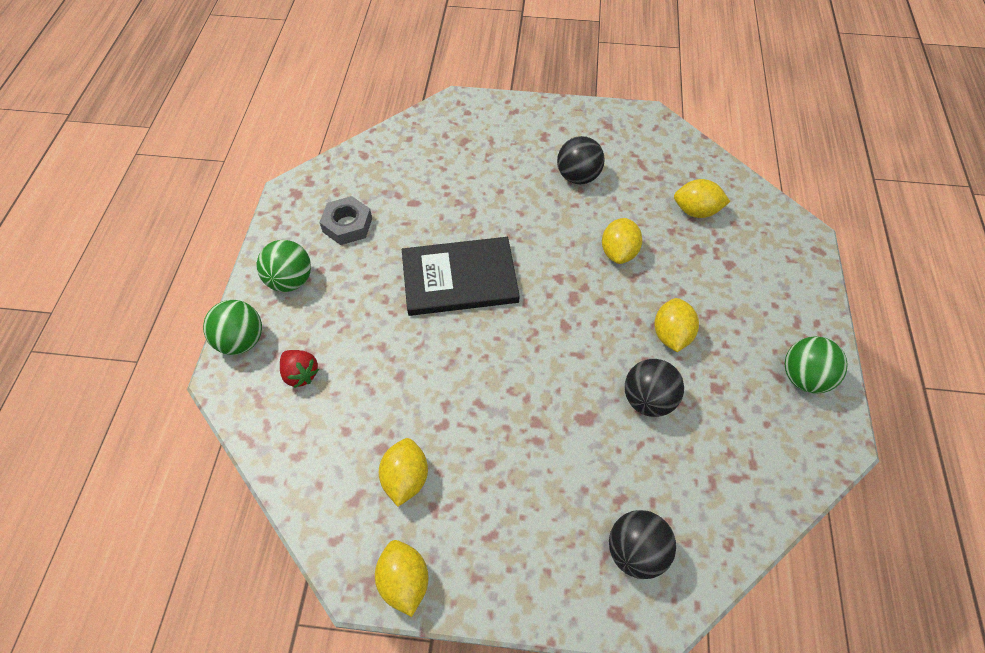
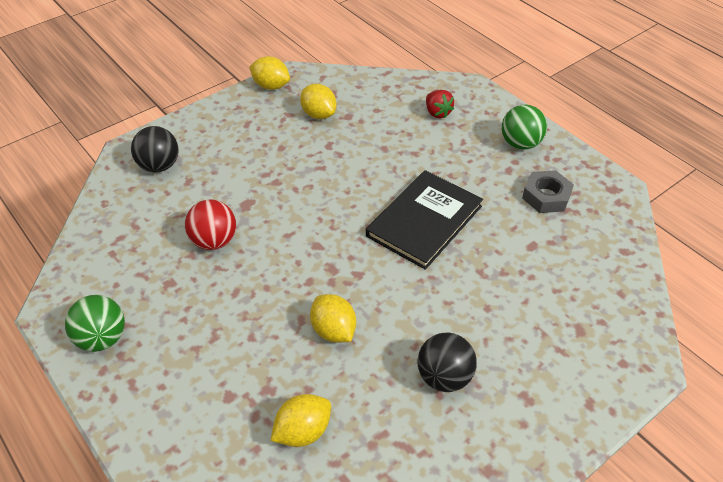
camera: 135 degrees right, 10 degrees down
green ball [203,300,262,355] -> none
red strawberry [280,350,319,388] -> red strawberry turned 120 degrees counterclockwise [426,90,454,118]
black ball [625,359,684,417] -> red ball [185,200,236,250]
yellow lemon [654,298,699,352] -> none

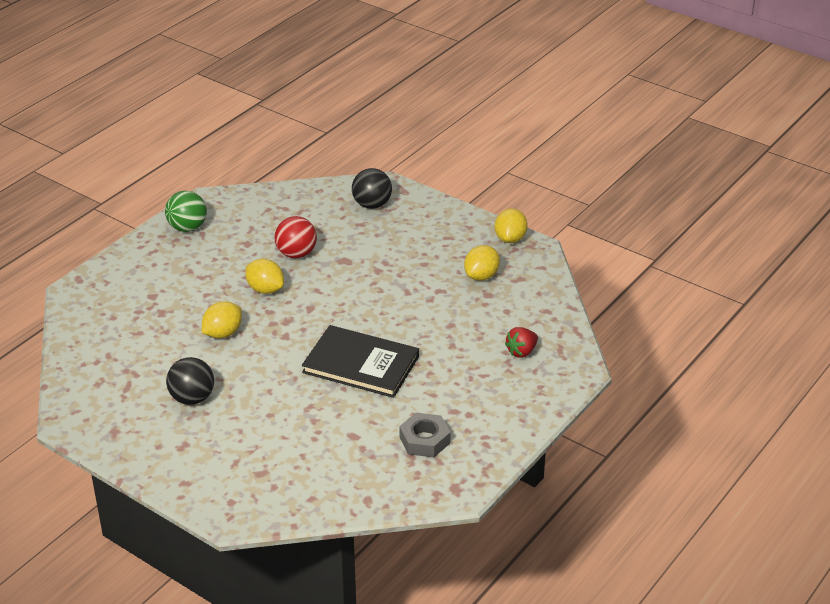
camera: 75 degrees right, 10 degrees down
yellow lemon [271,394,331,447] -> yellow lemon moved to [245,259,284,294]
green ball [502,105,547,150] -> none

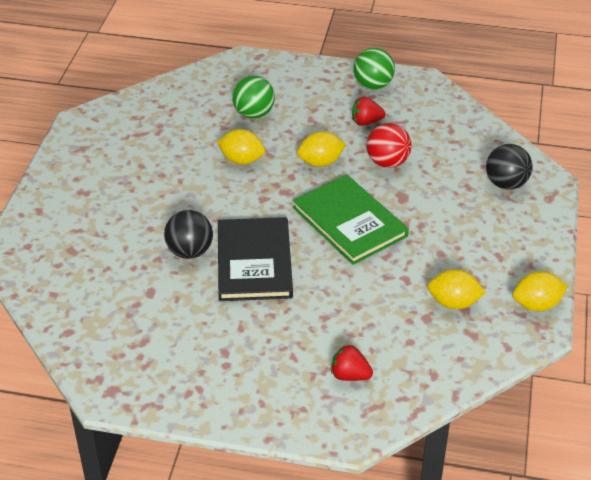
camera: 65 degrees right, 5 degrees up
black ball [166,357,214,405] -> black ball moved to [164,210,213,259]
yellow lemon [245,259,284,294] -> yellow lemon turned 60 degrees clockwise [297,131,346,167]
grey nut [399,413,451,457] -> none
none -> green ball [232,75,275,119]
none -> green book [293,174,409,265]
none -> red strawberry [352,96,385,126]

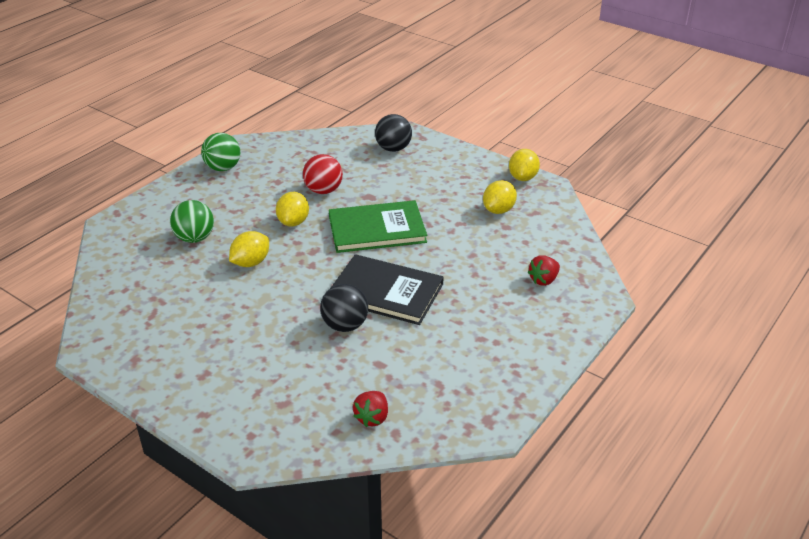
camera: 65 degrees left, 5 degrees down
red strawberry [352,96,385,126] -> red strawberry moved to [353,391,388,427]

